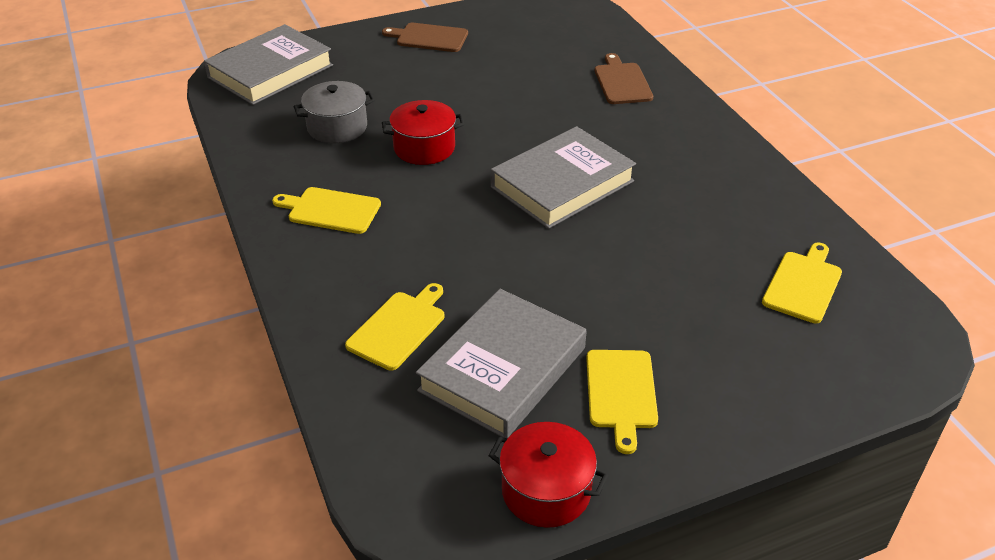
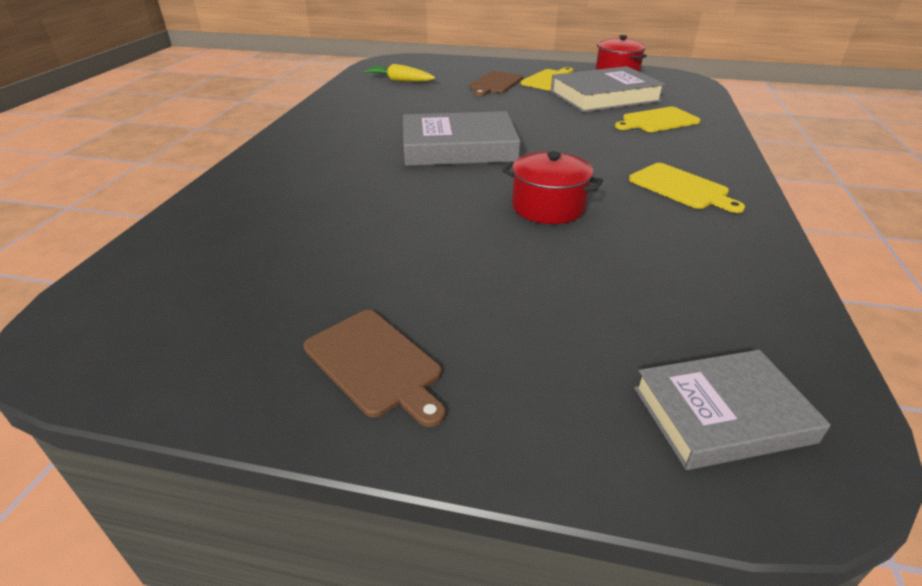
camera: 145 degrees left, 5 degrees down
grey book [204,24,333,105] -> grey book [634,350,831,470], size x0.65
grey pot [293,81,375,143] -> none
brown cutting board [595,53,653,104] -> brown cutting board moved to [470,71,523,96]
yellow cutting board [762,243,842,323] -> yellow carrot [364,64,435,82]

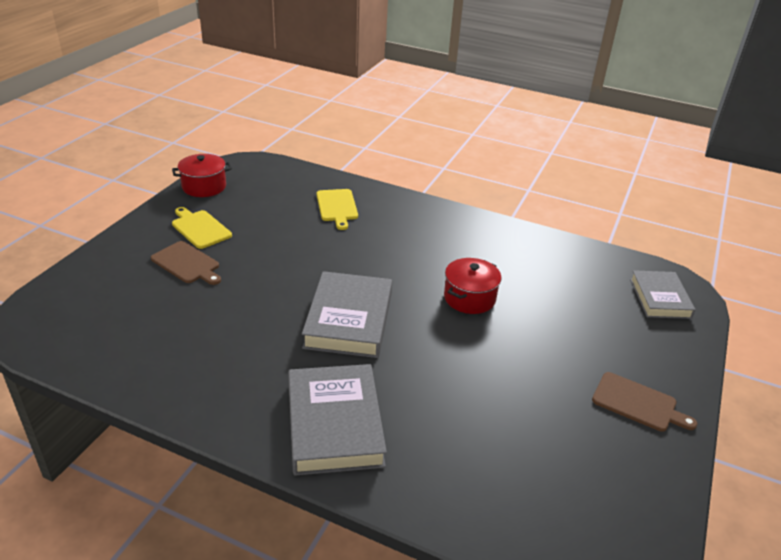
camera: 80 degrees left, 0 degrees up
brown cutting board [303,310,446,427] -> brown cutting board turned 60 degrees clockwise [592,372,697,432]
yellow carrot [364,64,435,82] -> none
grey book [551,66,665,113] -> grey book moved to [288,364,387,476]
yellow cutting board [629,163,745,213] -> none

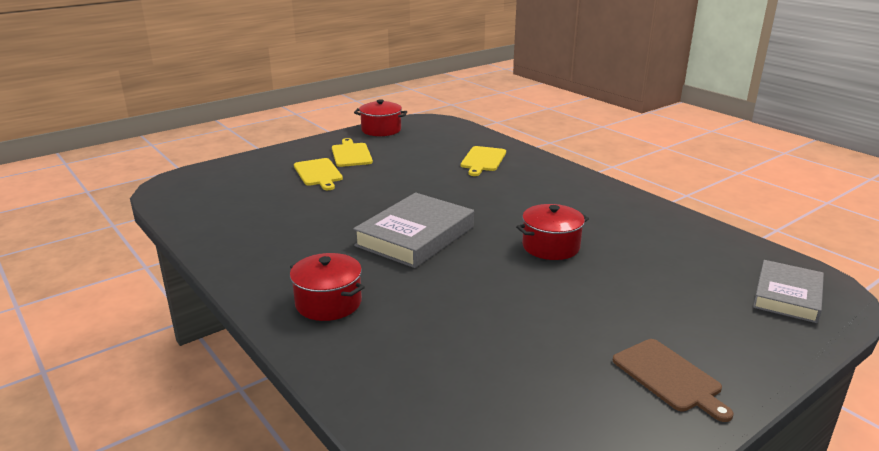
camera: 30 degrees right, 10 degrees down
brown cutting board [151,241,221,285] -> yellow cutting board [294,158,343,190]
grey book [288,364,387,476] -> red pot [290,253,365,321]

